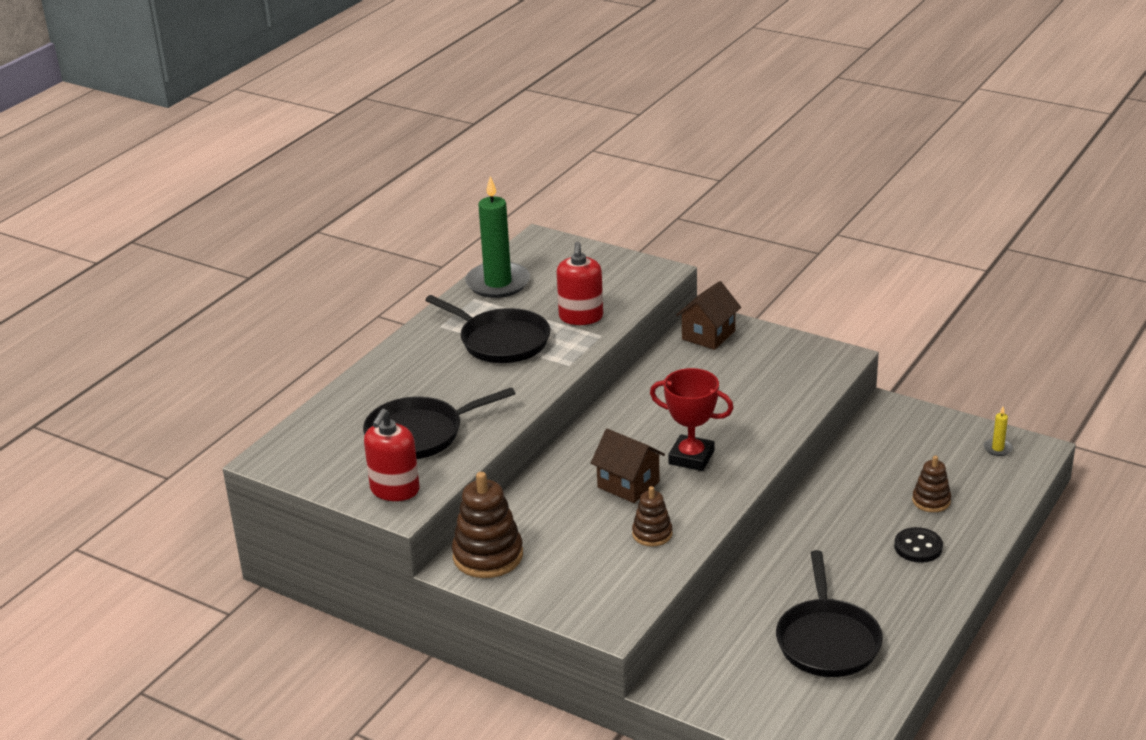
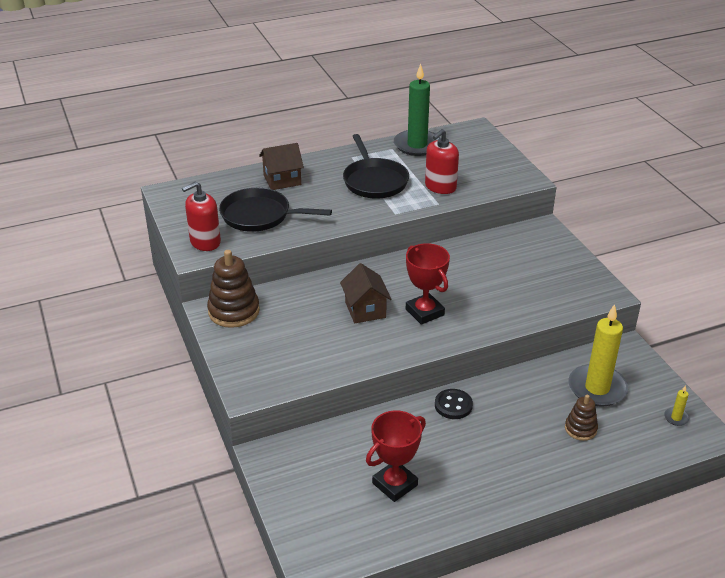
camera: 35 degrees right, 5 degrees up
brown stacking toy [632,486,673,547] -> none
brown house [676,281,741,350] -> brown house moved to [259,143,304,190]
black pan [776,550,883,677] -> red trophy [366,410,426,502]
black button [894,527,943,563] -> black button moved to [435,389,473,419]
none -> yellow candle [569,304,628,406]

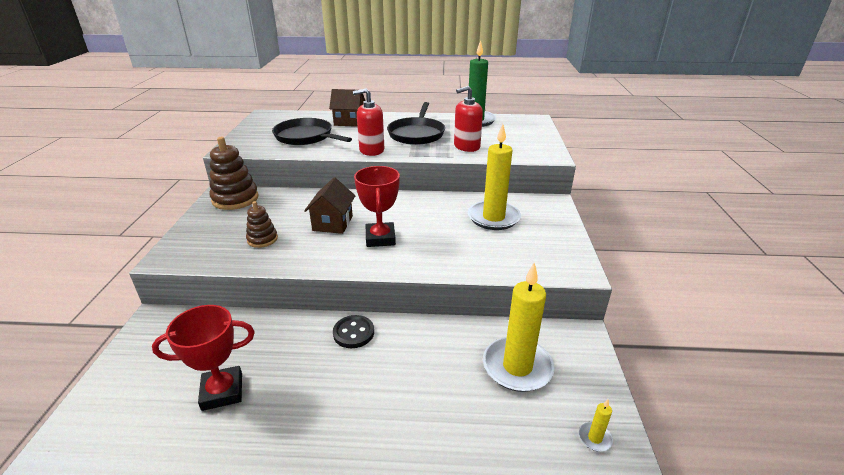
camera: 25 degrees right, 5 degrees down
red soap dispenser [182,181,221,251] -> red soap dispenser moved to [353,89,384,156]
brown stacking toy [565,395,598,441] -> brown stacking toy moved to [246,201,278,248]
none -> yellow candle [468,124,521,230]

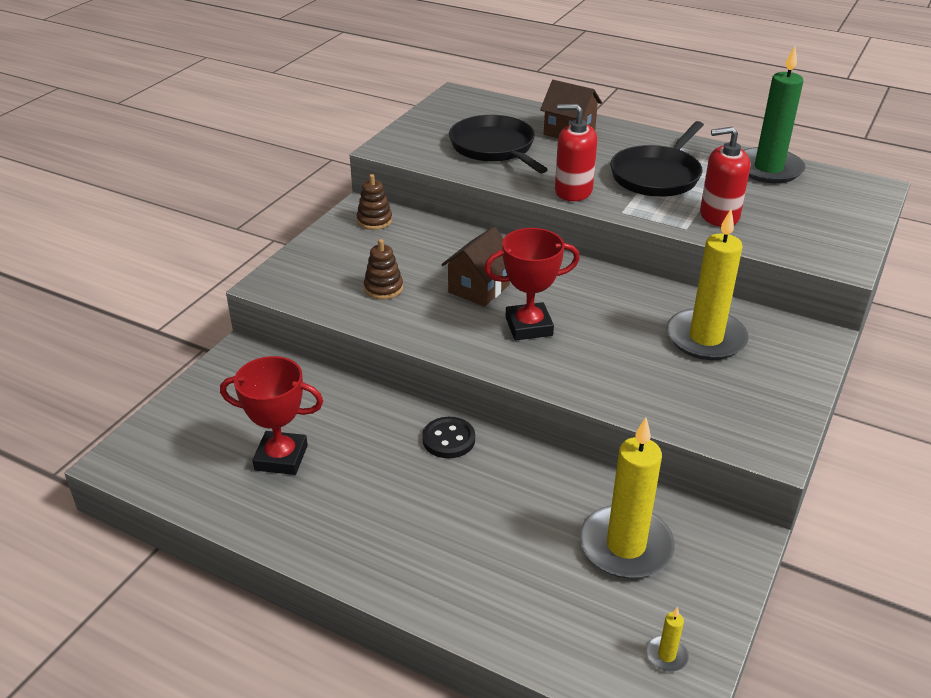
camera: 25 degrees right, 5 degrees up
brown stacking toy [209,137,258,210] -> brown stacking toy [356,174,392,230], size x0.58
red trophy [354,166,400,247] -> red trophy turned 60 degrees clockwise [484,228,580,340]

